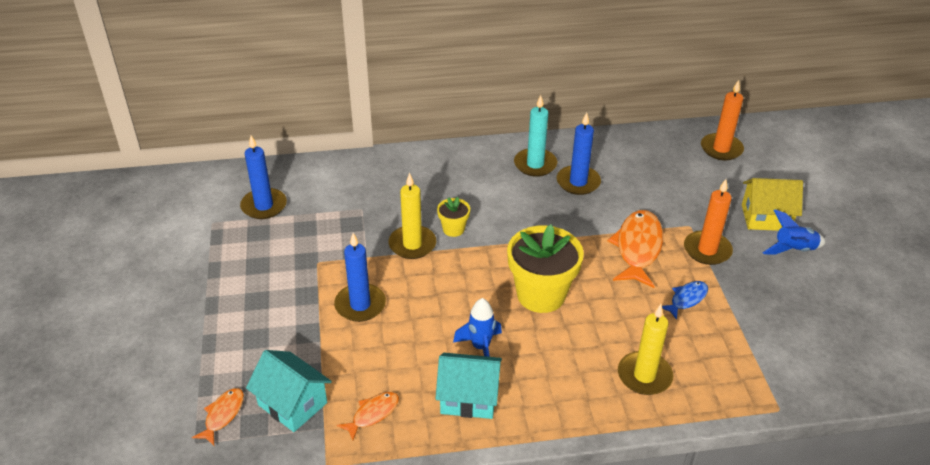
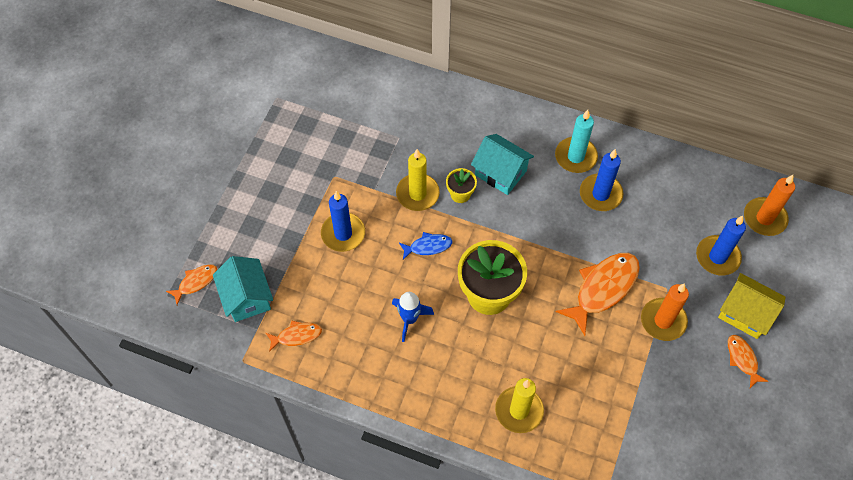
camera: 30 degrees right, 20 degrees up
blue candle [240,136,287,219] -> blue candle moved to [696,216,746,276]
turquoise house [435,353,502,419] -> turquoise house moved to [471,134,534,195]
blue fish [662,281,708,320] -> blue fish moved to [399,232,453,260]
blue rocket [763,209,826,255] -> orange fish [728,335,768,388]

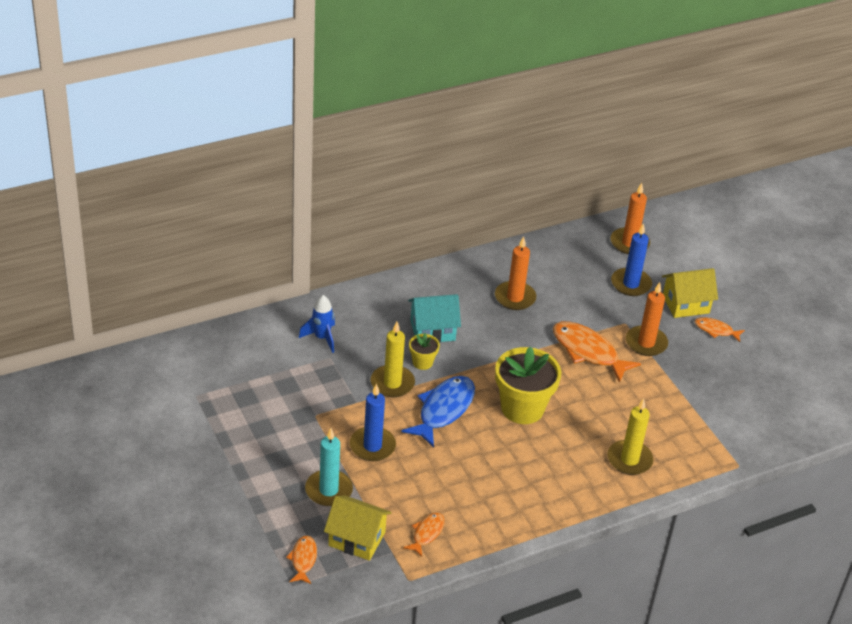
camera: 50 degrees left, 20 degrees down
turquoise house [213,256,273,322] -> yellow house [324,495,392,561]
blue rocket [392,292,434,342] -> blue rocket moved to [299,295,335,353]
blue fish [399,232,453,260] -> blue fish [401,376,475,448], size x1.87
turquoise candle [555,110,598,173] -> turquoise candle moved to [305,428,353,506]
orange fish [555,253,640,336] -> orange fish turned 45 degrees counterclockwise [553,321,641,383]
blue candle [580,149,623,211] -> orange candle [495,236,536,310]

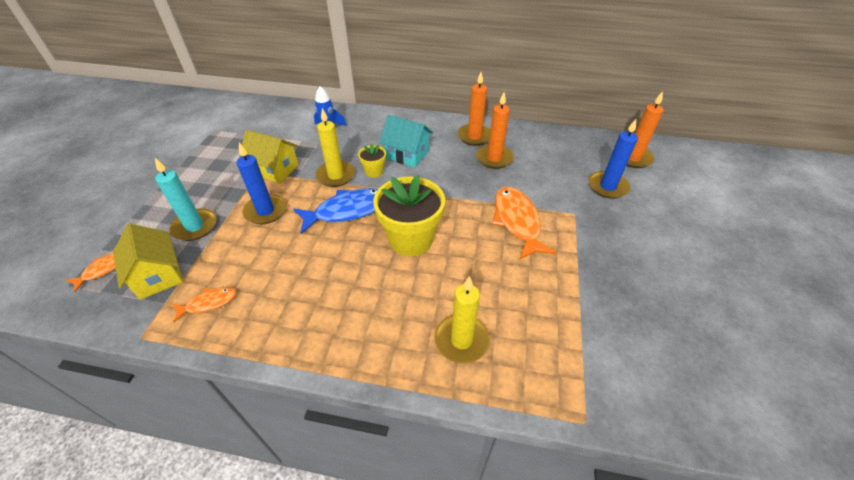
camera: 40 degrees right, 5 degrees up
orange candle [626,282,668,356] -> orange candle moved to [457,72,491,146]
yellow house [662,268,718,318] -> yellow house moved to [239,130,298,183]
orange fish [694,317,745,342] -> none

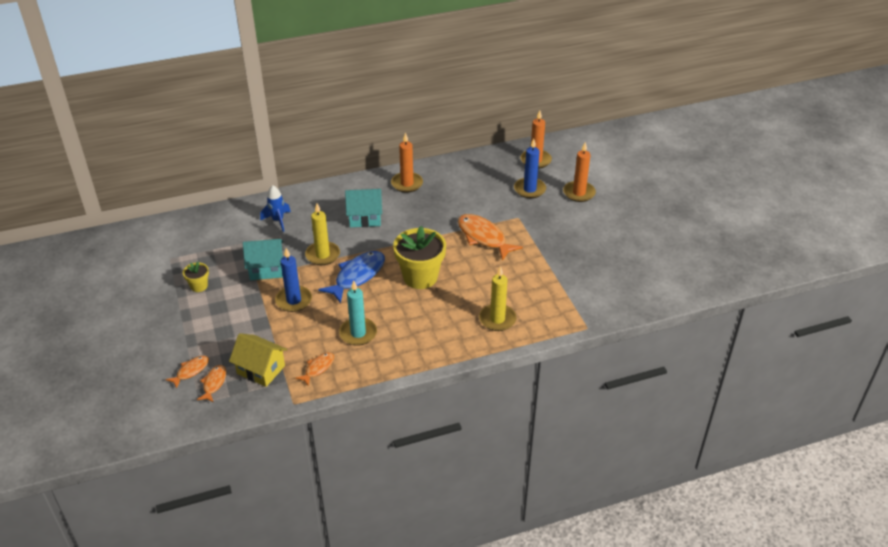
camera: 30 degrees left, 5 degrees down
turquoise candle [155,158,217,241] -> turquoise candle moved to [339,280,377,346]
yellow house [239,130,298,183] -> turquoise house [243,239,283,280]
yellow flower pot [358,143,386,178] -> yellow flower pot moved to [183,262,209,292]
orange candle [476,93,514,169] -> orange candle moved to [563,142,596,202]
none -> orange fish [165,356,209,389]

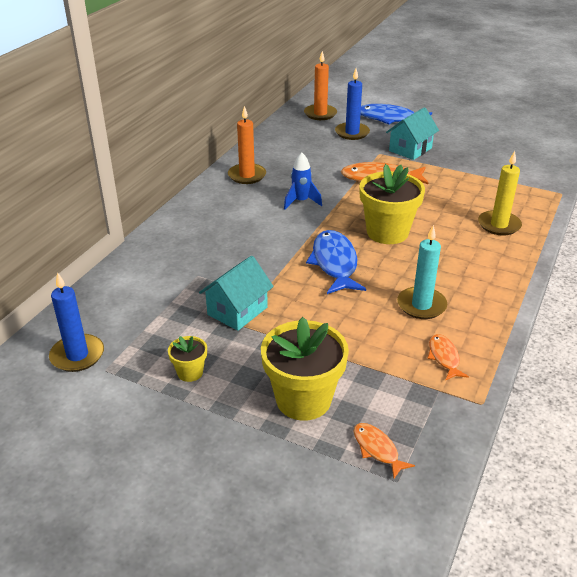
camera: 45 degrees left, 5 degrees down
orange fish [165,356,209,389] -> none
yellow house [229,333,287,387] -> none
blue rocket [260,185,291,232] -> blue rocket moved to [284,153,322,209]
blue candle [275,248,312,312] -> blue candle moved to [49,272,104,372]
yellow candle [305,203,340,265] -> none
turquoise house [345,189,382,227] -> turquoise house moved to [386,107,439,160]
orange candle [563,142,596,202] -> blue fish [360,104,432,124]
none -> yellow flower pot [261,317,349,421]

